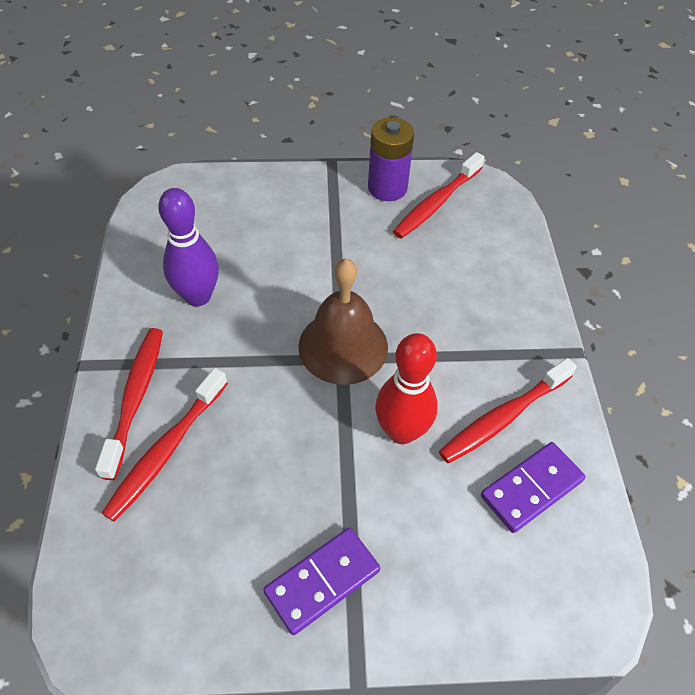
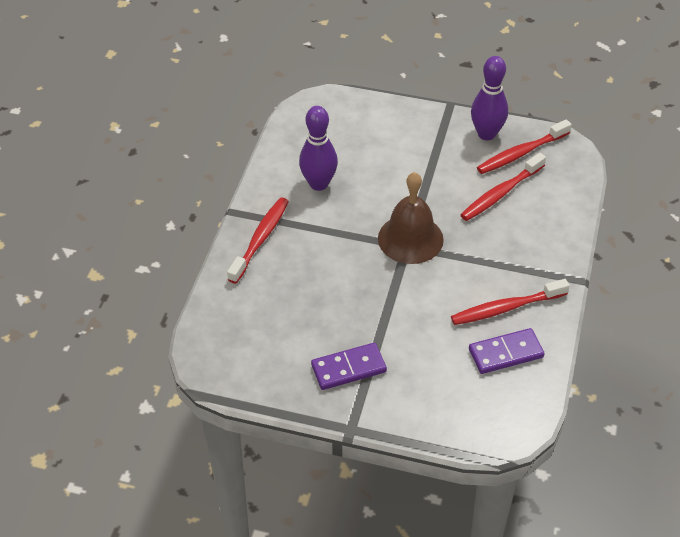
camera: 20 degrees right, 5 degrees down
red toothbrush [102,368,228,522] -> red toothbrush moved to [460,153,546,221]
purple battery [368,118,414,201] -> purple bowling pin [471,56,508,140]
red bowling pin [375,333,438,444] -> none

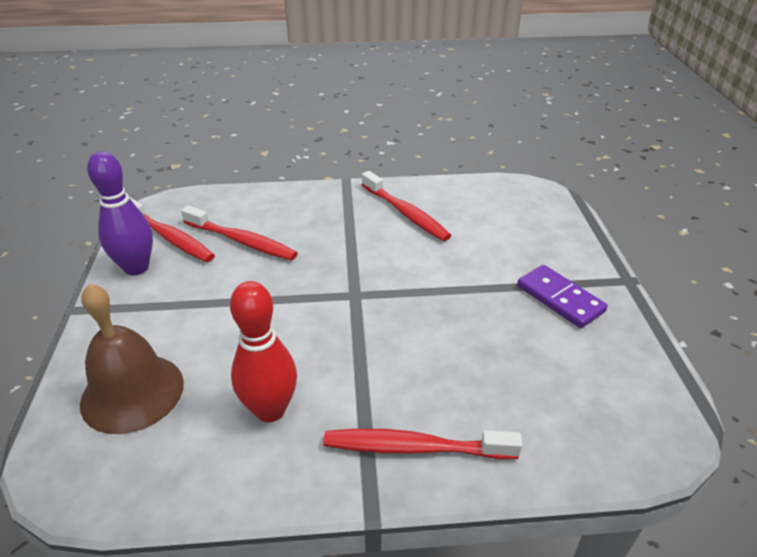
camera: 110 degrees left, 10 degrees down
purple bowling pin [299,106,338,191] -> red bowling pin [230,281,297,422]
brown bell [378,172,444,264] -> brown bell moved to [80,284,184,434]
purple domino [469,328,545,374] -> none

